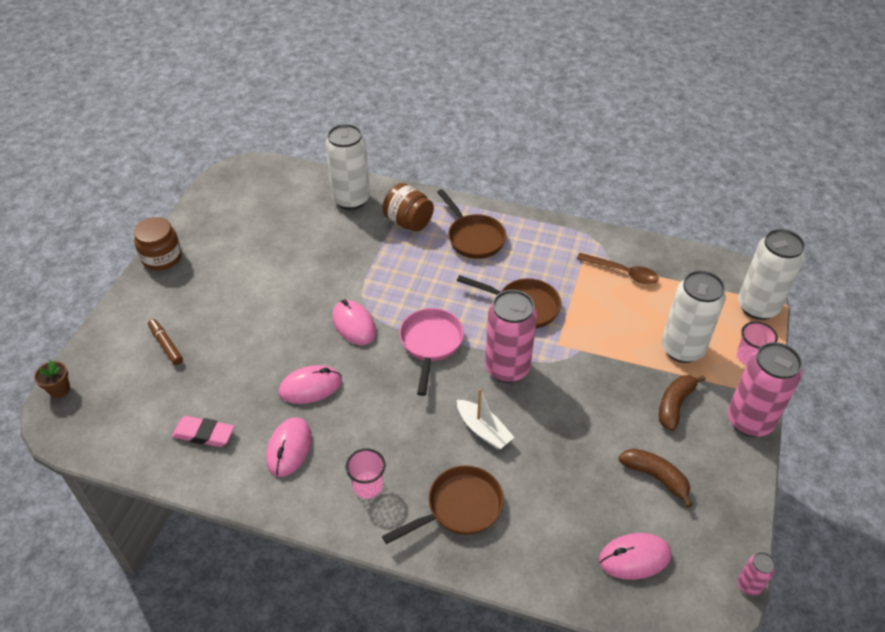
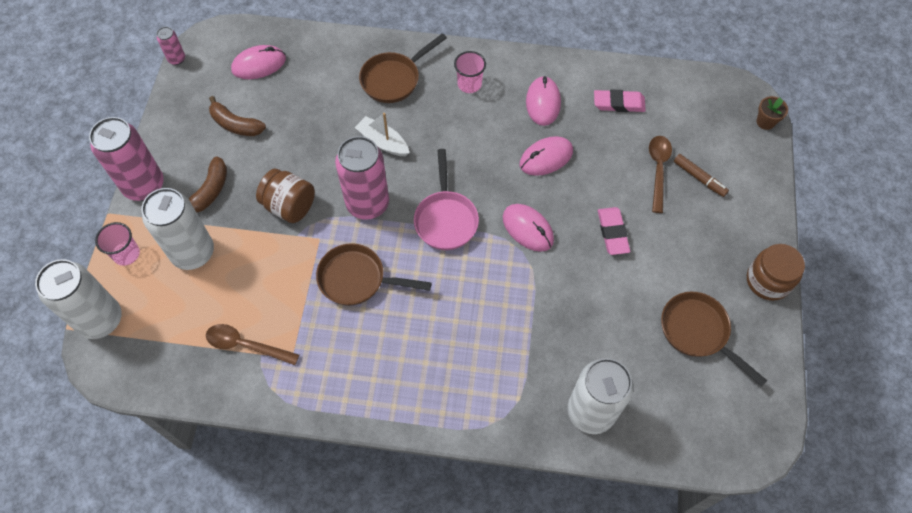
camera: 170 degrees right, 15 degrees up
brown jar [383,183,434,232] -> brown jar moved to [256,168,315,223]
brown pan [437,189,506,259] -> brown pan moved to [661,292,767,387]
none -> pink eraser [598,207,630,255]
none -> brown spoon [649,136,672,213]

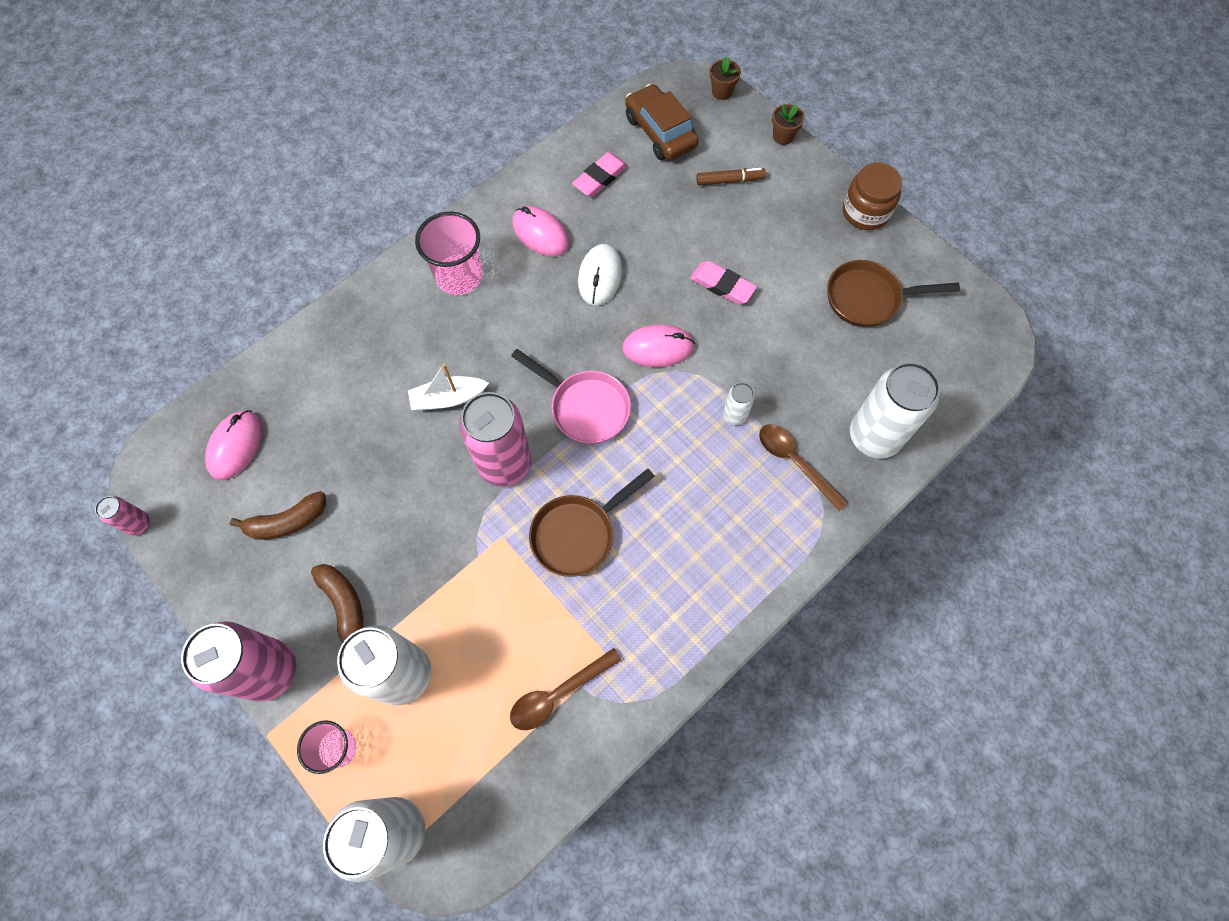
camera: 50 degrees left, 5 degrees up
brown jar [256,168,315,223] -> none
brown pan [359,33,447,103] -> none
pink cup [454,51,486,93] -> pink cup [415,212,483,295], size x1.57
pink mouse [520,136,573,176] -> white mouse [578,244,622,306]
brown spoon [649,136,672,213] -> brown spoon moved to [759,424,849,512]
none -> brown car [625,84,699,160]
none -> white can [723,383,755,425]
none -> brown flower pot [772,104,805,145]

